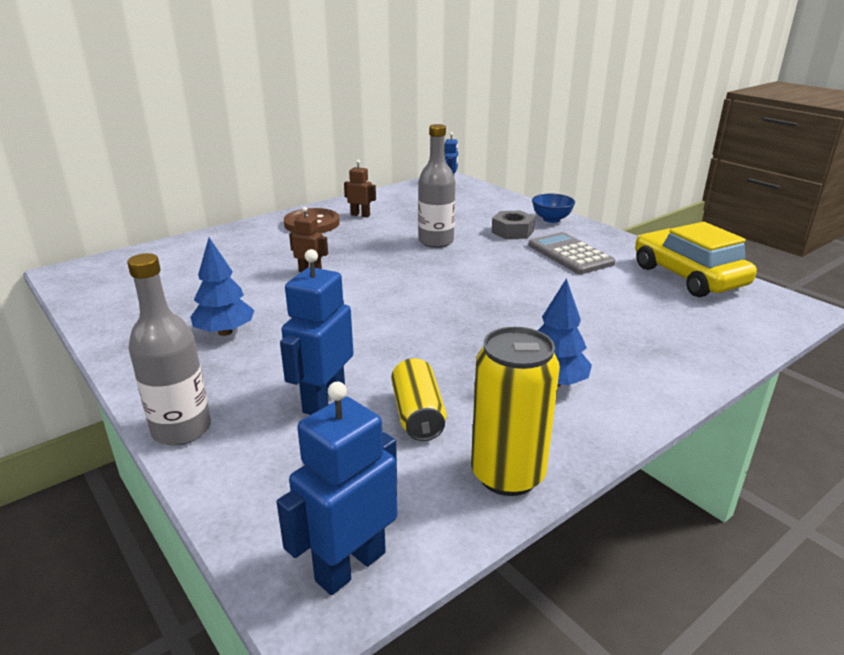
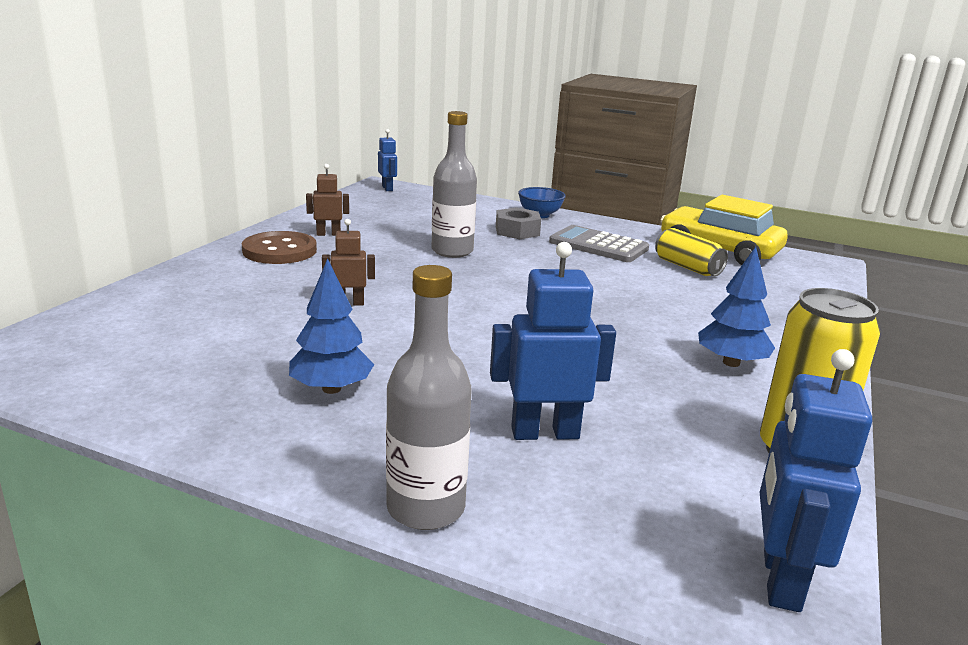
camera: 30 degrees left, 5 degrees down
blue robot [280,249,353,415] -> blue robot turned 90 degrees clockwise [490,242,616,440]
yellow can [391,358,446,441] -> yellow can moved to [655,228,728,276]

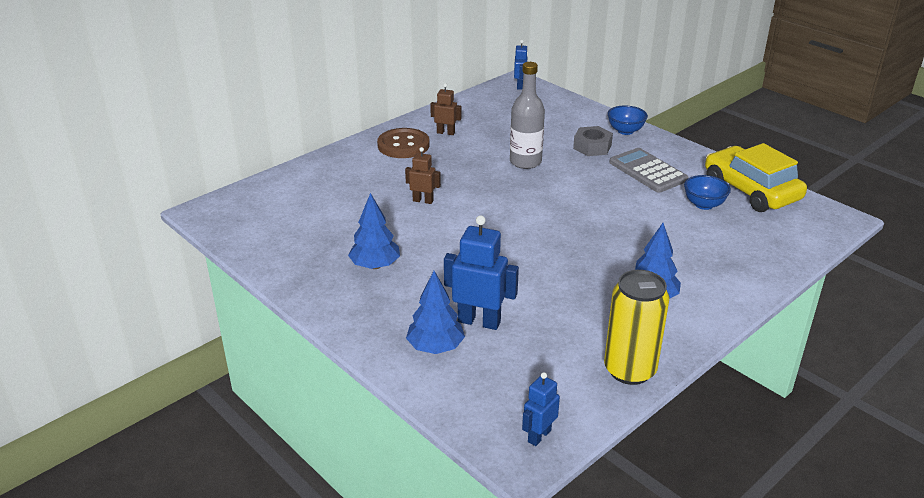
camera: 25 degrees right, 10 degrees up
grey bottle [386,265,472,530] -> none
yellow can [655,228,728,276] -> blue bowl [684,175,731,210]
blue robot [760,349,872,612] -> blue robot [522,372,560,446], size x0.58
none -> blue tree [406,271,465,354]

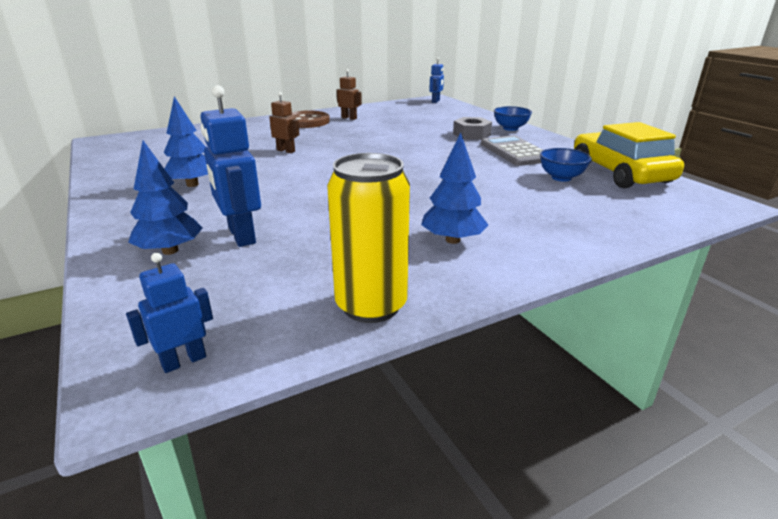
camera: 15 degrees right, 5 degrees down
blue robot [444,215,519,330] -> blue robot turned 150 degrees counterclockwise [200,85,261,247]
grey bottle [510,62,545,169] -> none

